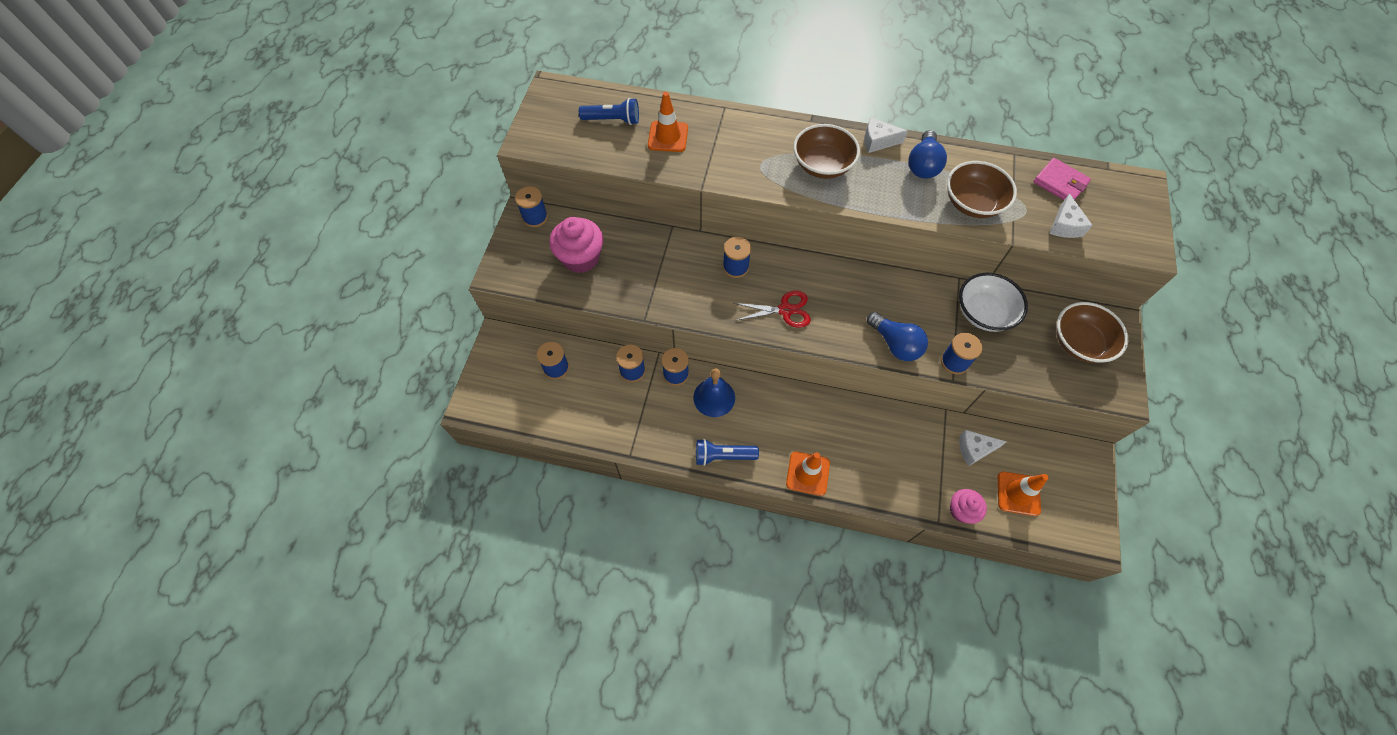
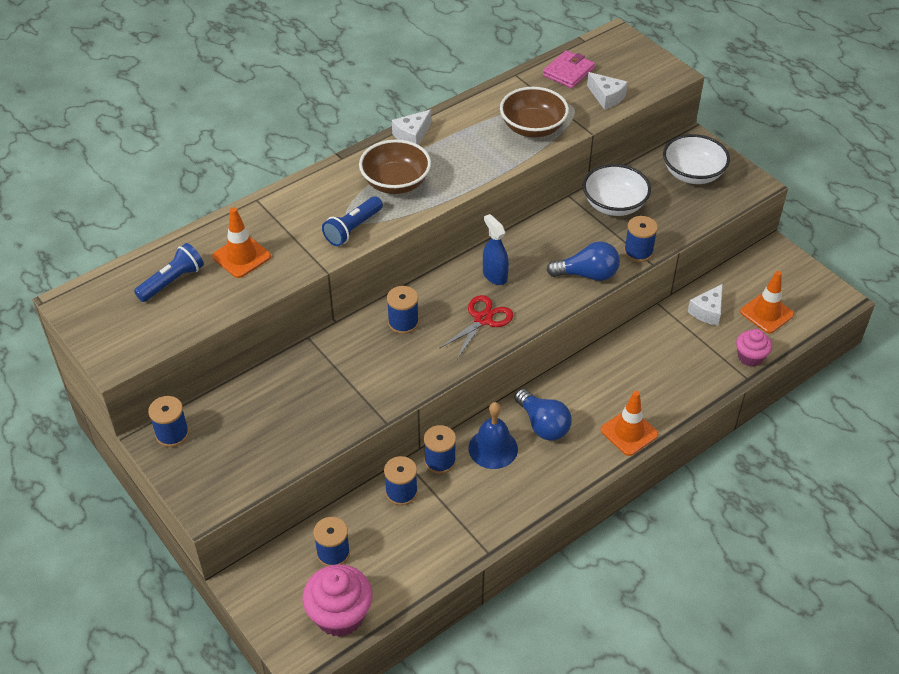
camera: 50 degrees left, 15 degrees down
pink cupcake [549,217,603,273] -> pink cupcake moved to [302,564,373,637]
blue flashlight [696,439,759,466] -> blue flashlight moved to [322,196,383,246]
blue light bulb [908,130,947,179] -> blue light bulb moved to [515,389,572,441]
pink wallet [1033,158,1091,200] -> pink wallet turned 45 degrees counterclockwise [543,50,595,89]
brown bowl [1056,302,1128,363] -> white bowl [663,134,730,184]
none -> blue spray bottle [483,214,509,285]

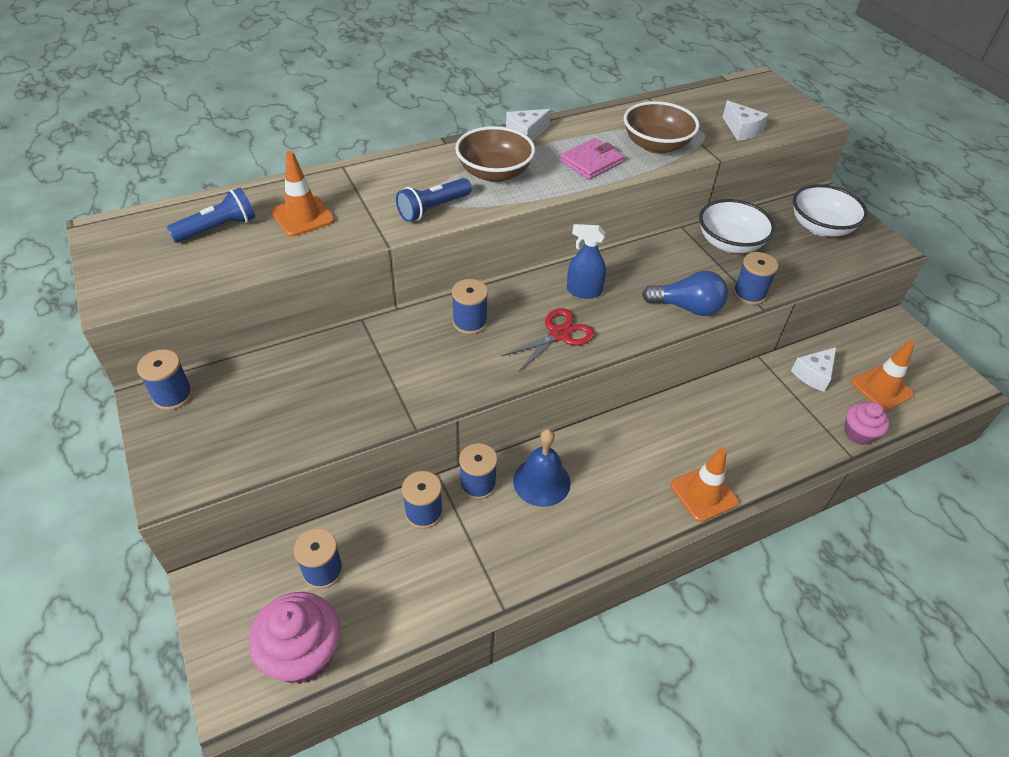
camera: 10 degrees right, 0 degrees up
blue spray bottle [483,214,509,285] -> blue spray bottle turned 60 degrees counterclockwise [567,224,606,299]
blue light bulb [515,389,572,441] -> none
pink wallet [543,50,595,89] -> pink wallet moved to [560,138,624,180]

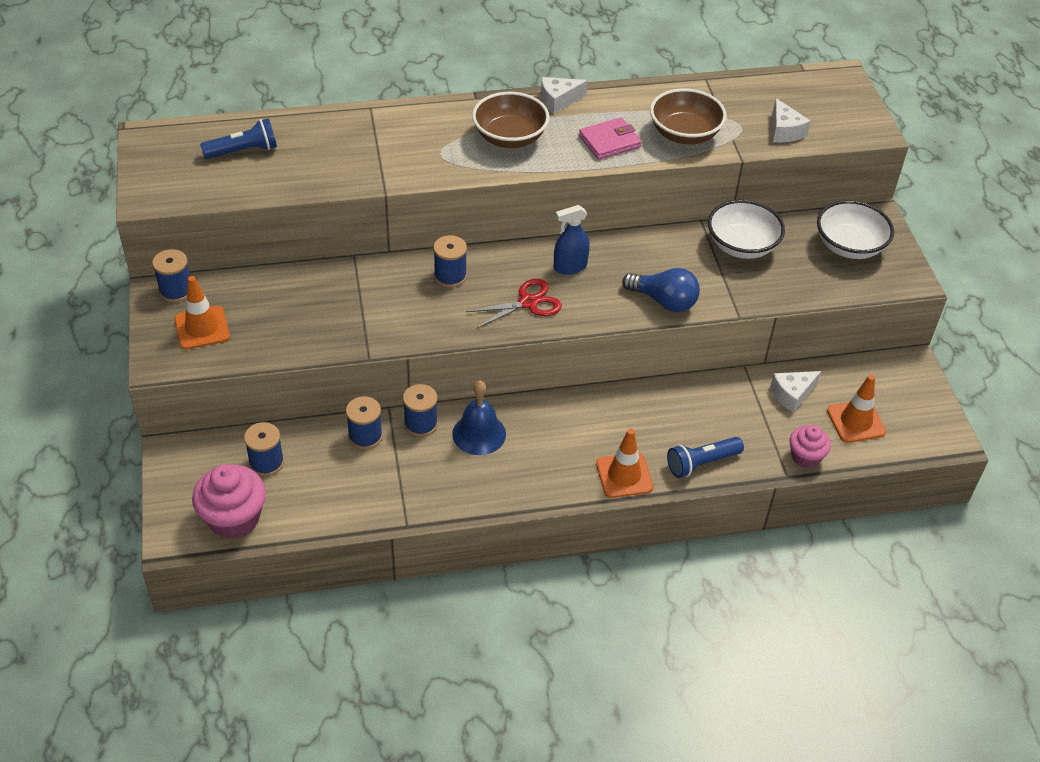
camera: 15 degrees right, 0 degrees up
orange traffic cone [271,151,335,237] -> orange traffic cone moved to [174,276,230,350]
blue flashlight [396,178,472,222] -> blue flashlight moved to [667,437,744,478]
blue spray bottle [567,224,606,299] -> blue spray bottle turned 45 degrees counterclockwise [554,205,590,275]
blue spool [733,252,778,305] -> none

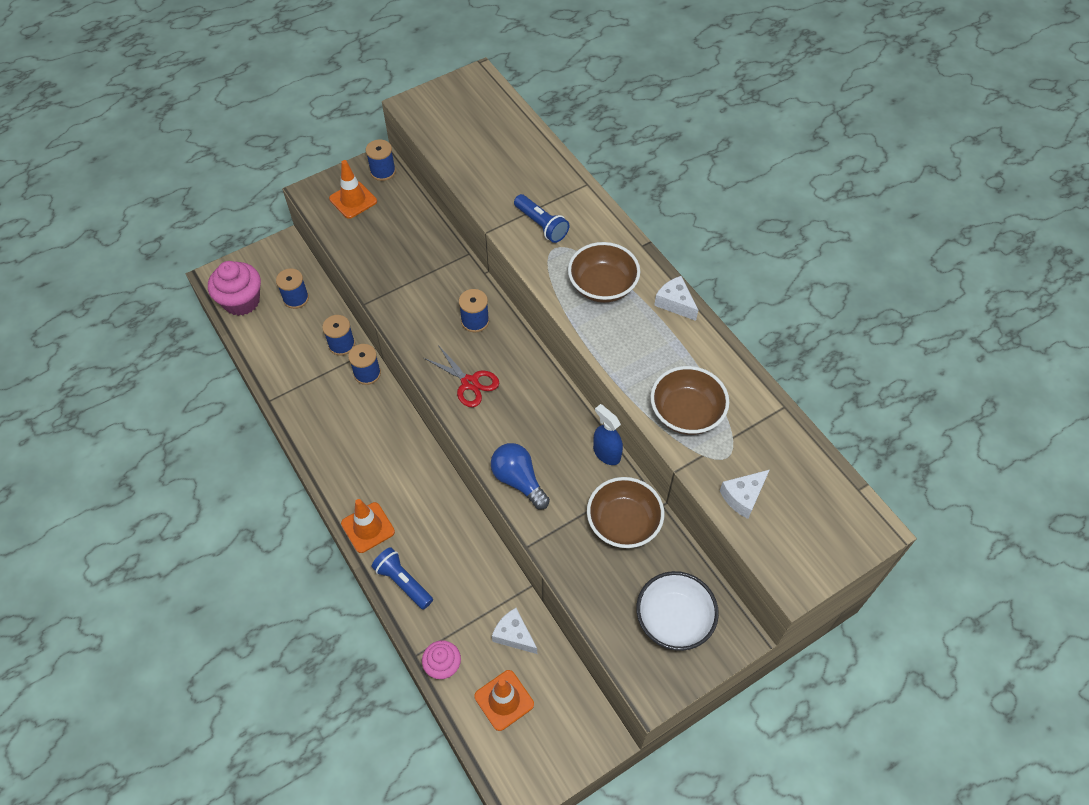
camera: 70 degrees right, 10 degrees up
blue flashlight [200,118,277,159] -> blue flashlight moved to [514,194,569,243]
blue bell [452,381,506,455] -> none
blue spray bottle [554,205,590,275] -> blue spray bottle moved to [593,404,623,465]
pink wallet [579,117,642,160] -> none
blue light bulb [622,268,700,312] -> blue light bulb turned 135 degrees clockwise [491,443,550,509]
white bowl [708,200,785,259] -> brown bowl [587,477,664,548]

